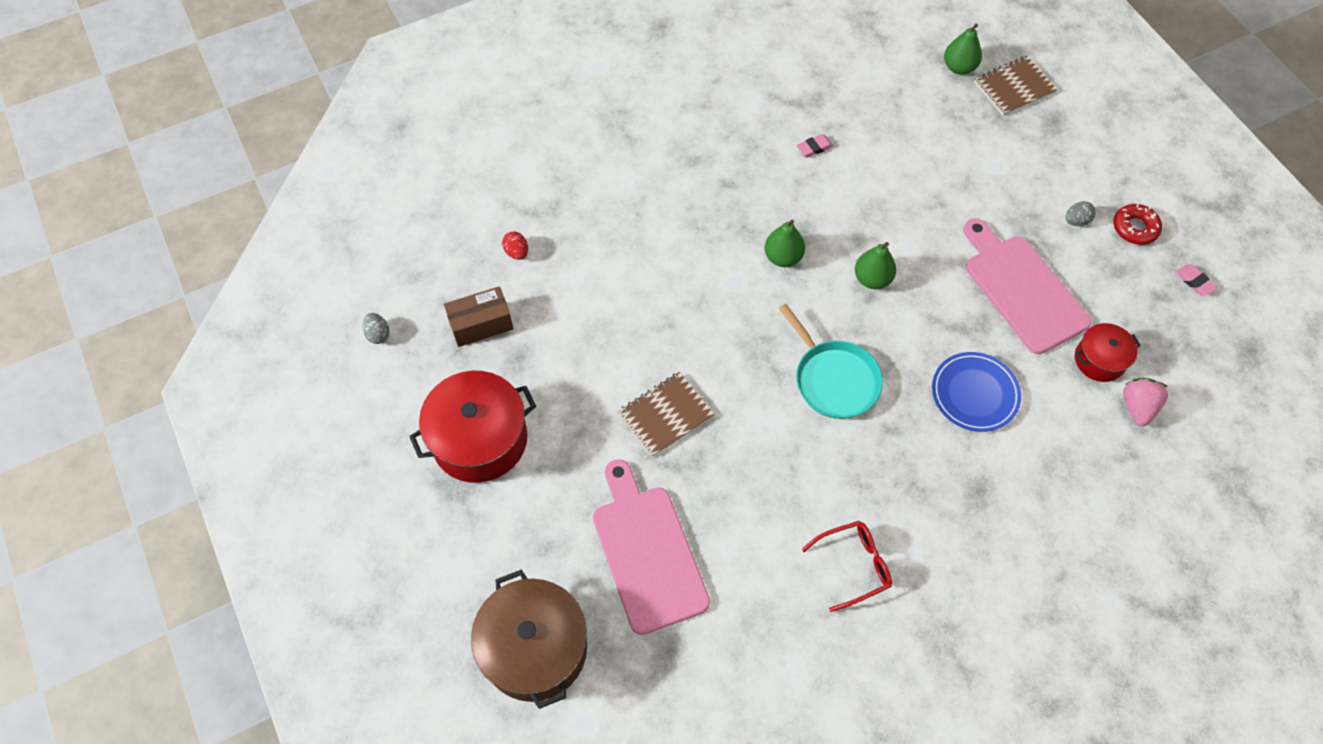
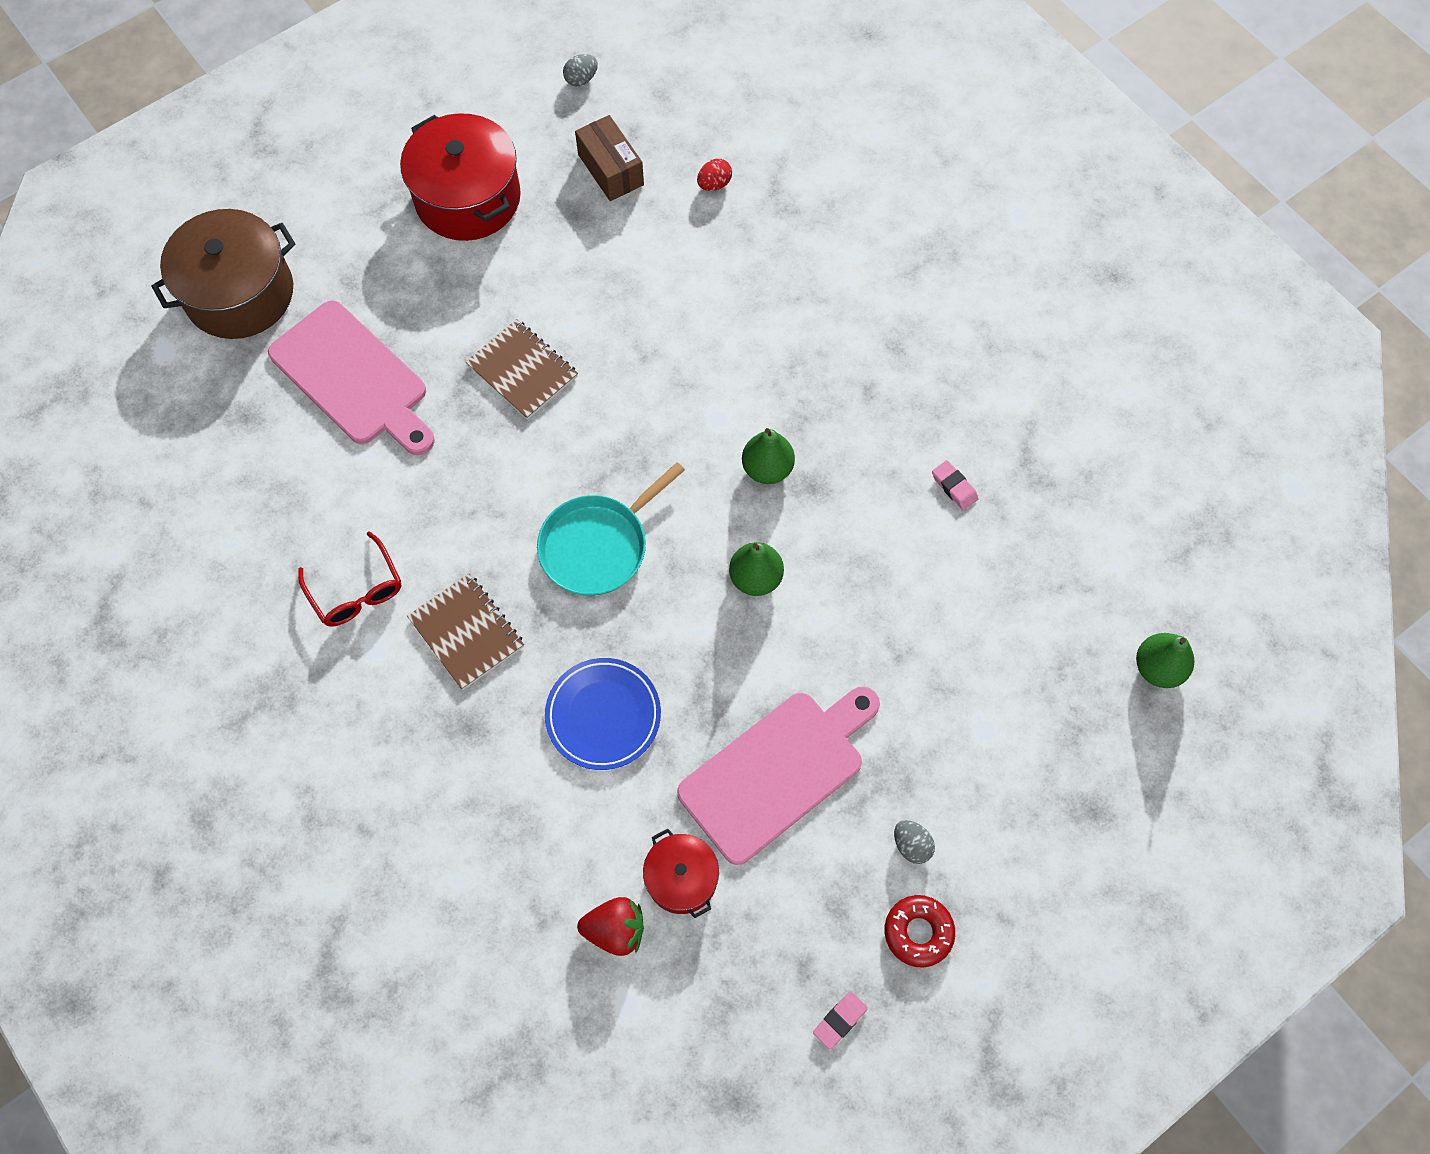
camera: 80 degrees right, 5 degrees up
pink cutting board [593,459,710,635] -> pink cutting board turned 75 degrees clockwise [268,300,435,455]
brown notebook [974,56,1057,116] -> brown notebook moved to [407,573,524,690]
pink strawberry [1123,378,1168,426] -> red strawberry [577,897,644,956]

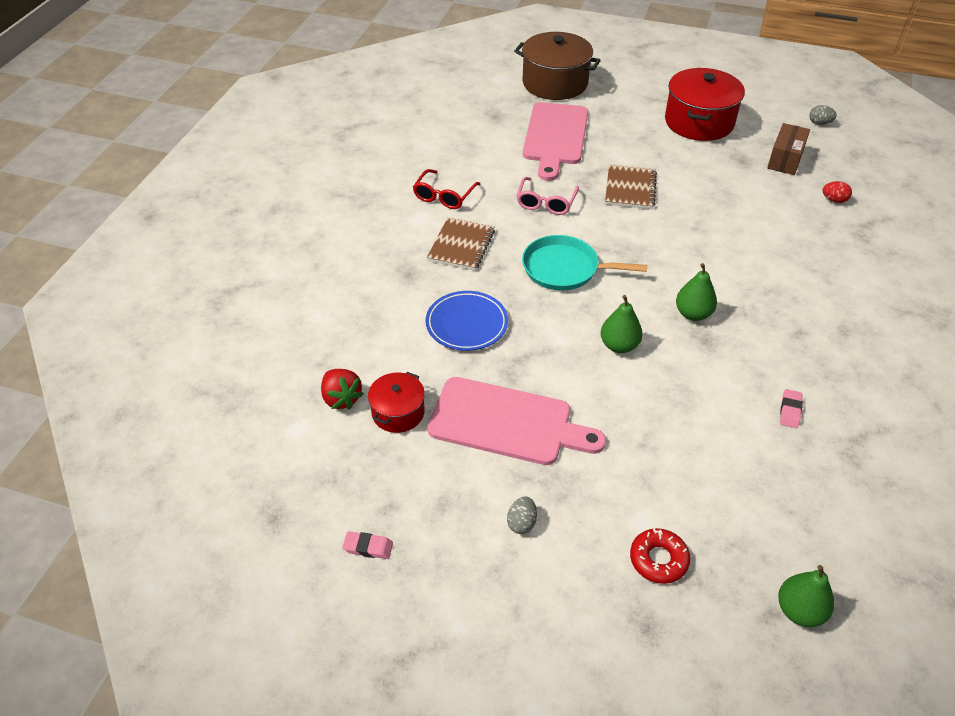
camera: 55 degrees right, 20 degrees down
red donut [885,895,955,968] -> red donut moved to [630,528,690,584]
none -> pink glasses [517,177,579,215]

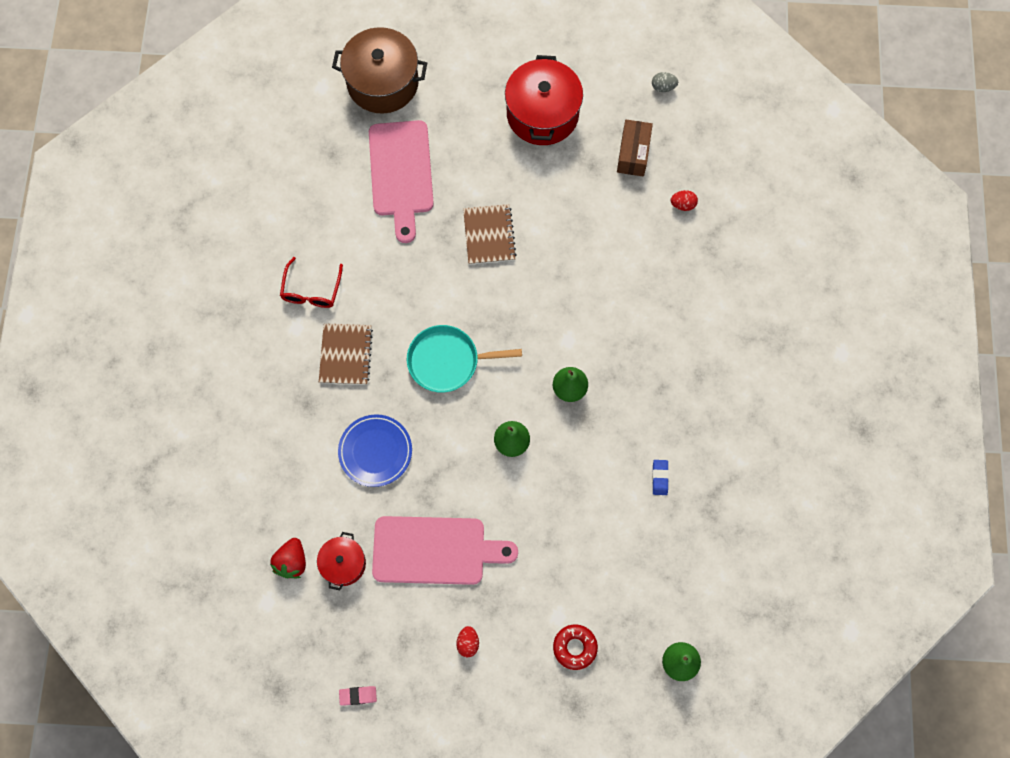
camera: 15 degrees left, 25 degrees up
red strawberry [321,369,363,409] -> red strawberry turned 60 degrees clockwise [270,538,306,578]
grey egg [507,497,537,534] -> red egg [456,626,479,657]
pink glasses [517,177,579,215] -> none
pink eraser [780,389,803,428] -> blue eraser [652,460,669,495]

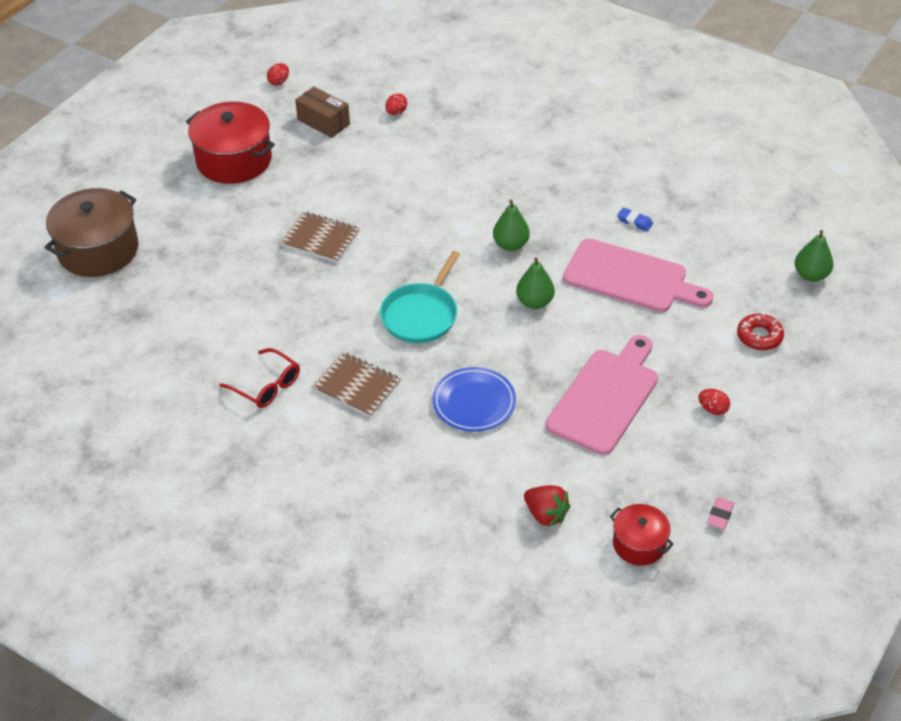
camera: 60 degrees left, 25 degrees down
red pot [317,532,366,590] -> red pot moved to [610,504,674,565]
pink cutting board [369,120,434,243] -> pink cutting board moved to [563,239,714,312]
grey egg [652,72,678,92] -> red egg [267,63,289,86]

